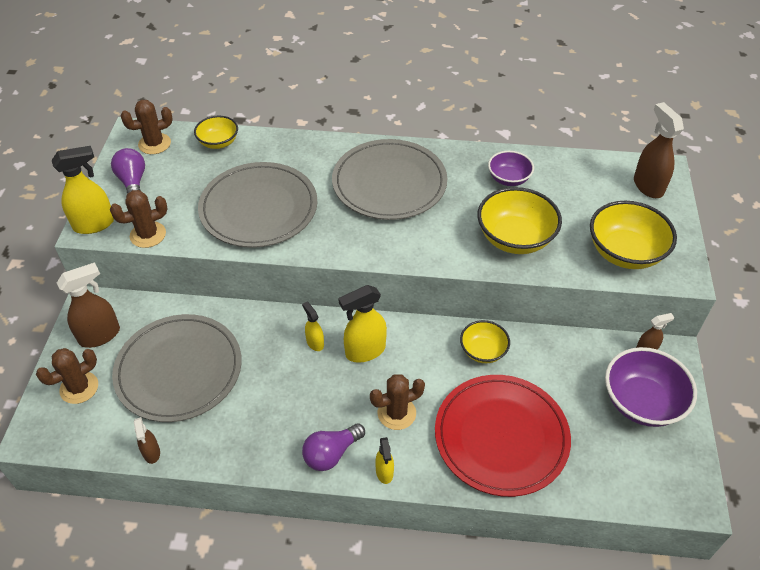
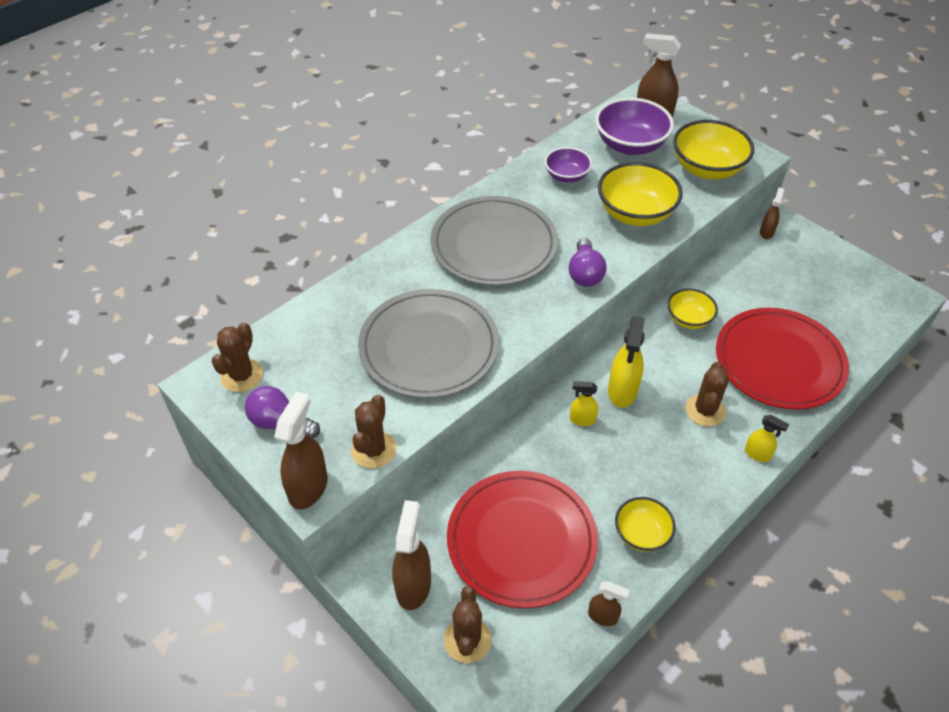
camera: 50 degrees left, 0 degrees up
yellow spray bottle [52,146,114,234] -> brown spray bottle [274,391,327,510]
grey plate [112,314,242,422] -> red plate [447,471,598,608]
yellow bowl [194,116,238,149] -> yellow bowl moved to [615,497,676,552]
purple light bulb [302,423,365,471] -> purple light bulb moved to [569,238,606,287]
purple bowl [605,347,697,427] -> purple bowl moved to [595,98,674,155]

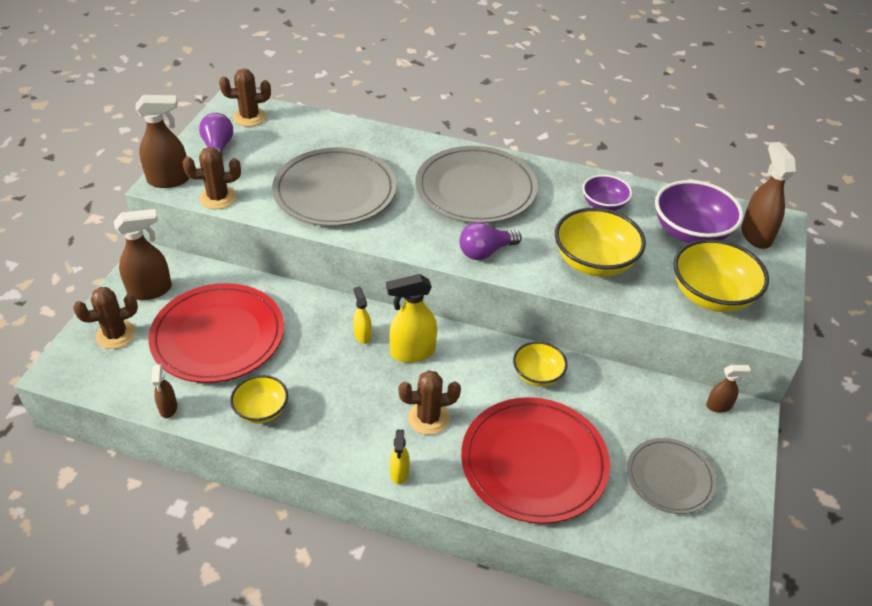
camera: 60 degrees right, 5 degrees down
none -> grey plate [627,438,716,514]

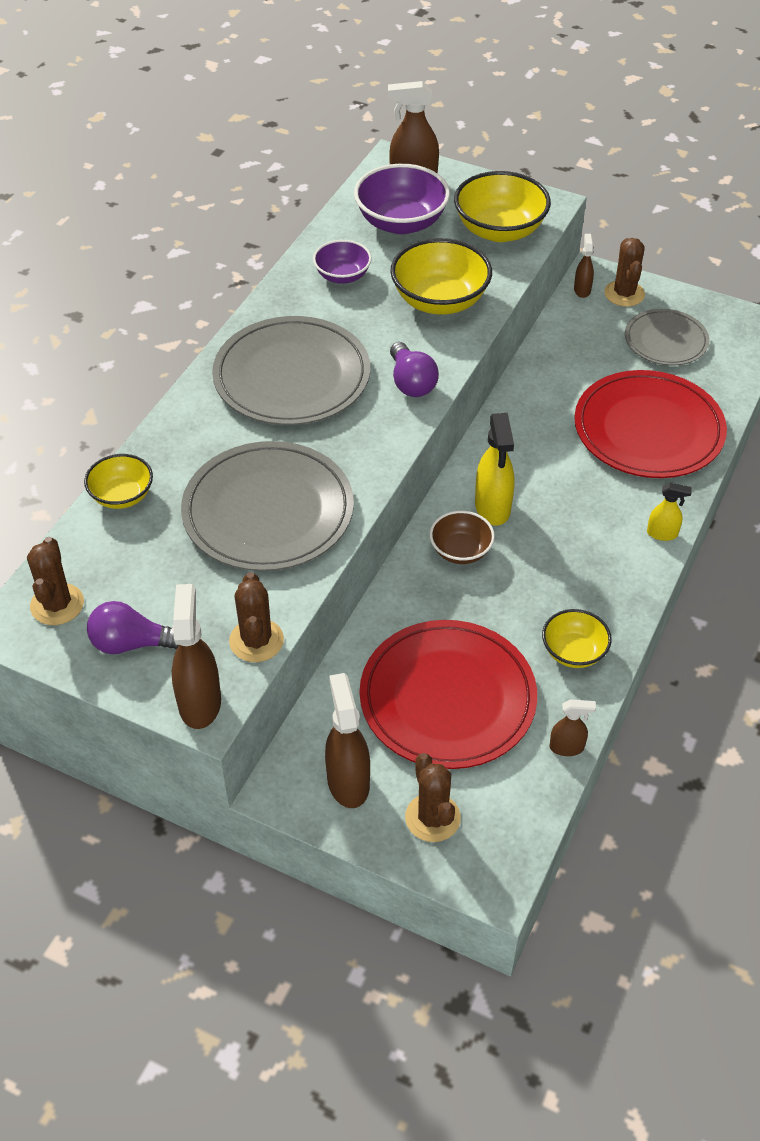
camera: 80 degrees left, 5 degrees up
yellow spray bottle [353,287,372,344] -> brown bowl [430,511,495,564]
brown cactus [398,370,461,435] -> brown cactus moved to [604,238,645,307]
yellow bowl [513,341,567,387] -> yellow bowl moved to [84,454,153,509]

